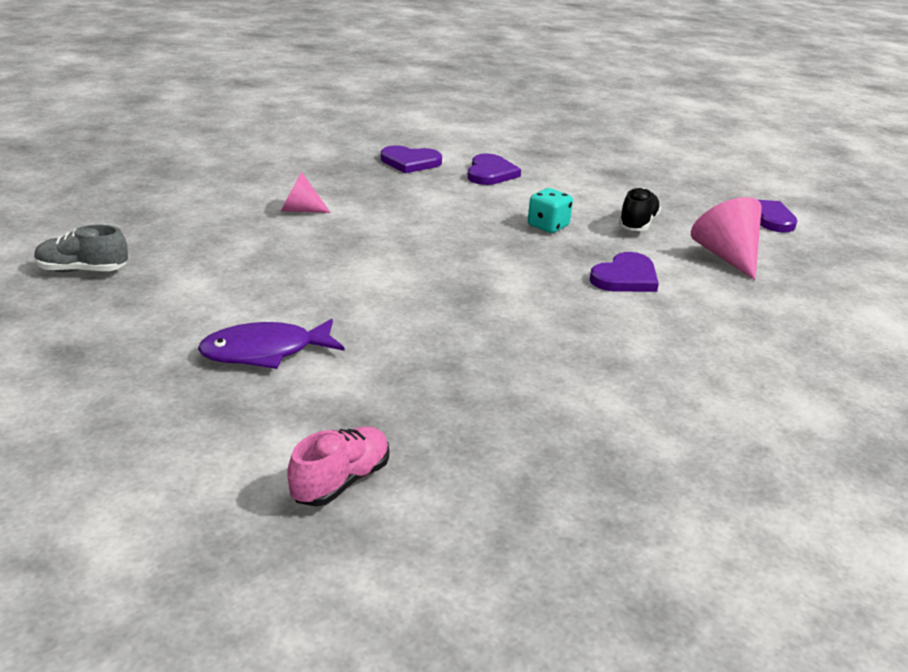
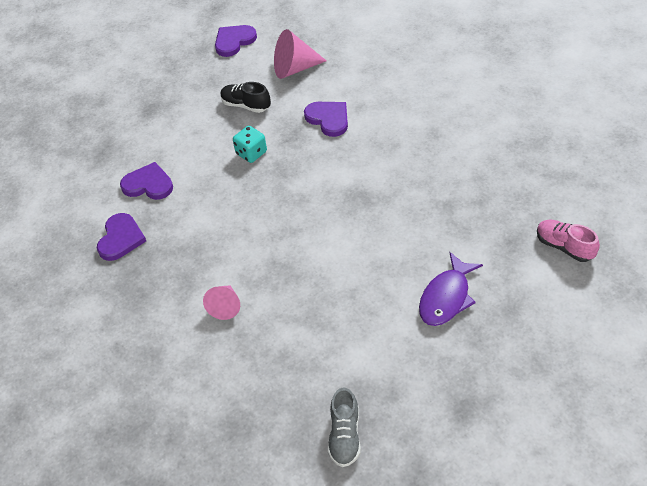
camera: 80 degrees left, 20 degrees up
purple fish [198,319,345,369] -> purple fish turned 45 degrees clockwise [419,252,483,326]

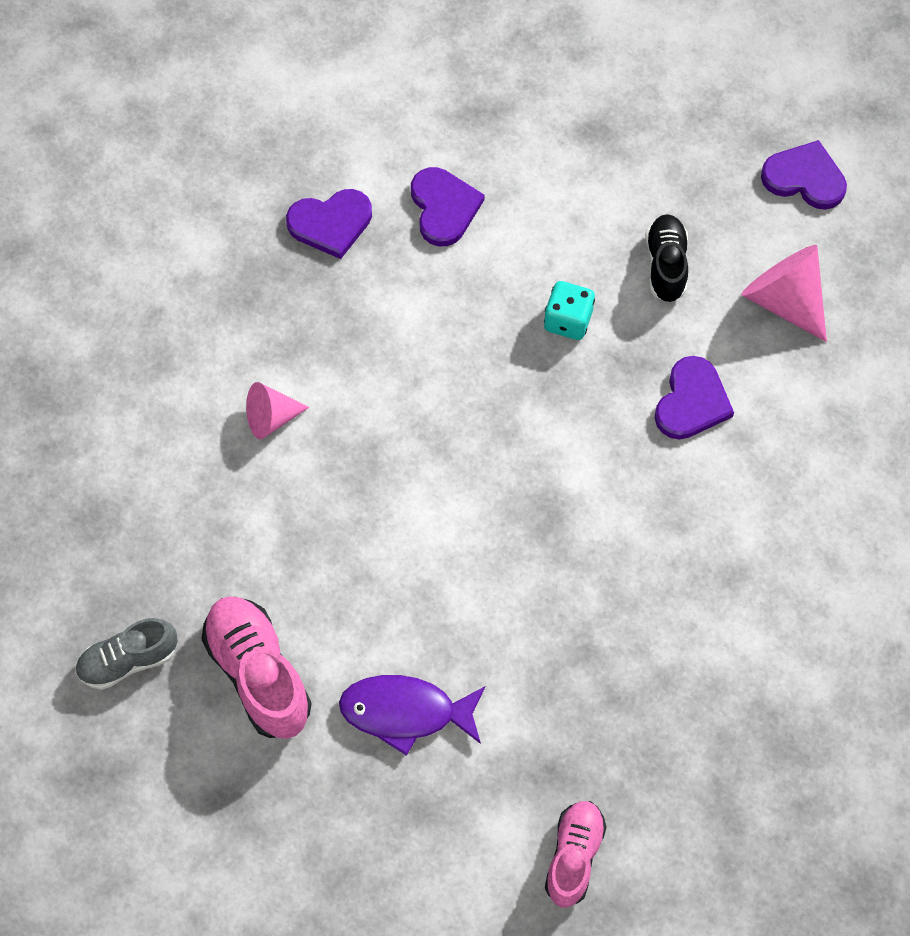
camera: 60 degrees right, 15 degrees up
none -> pink shoe [201,596,312,739]

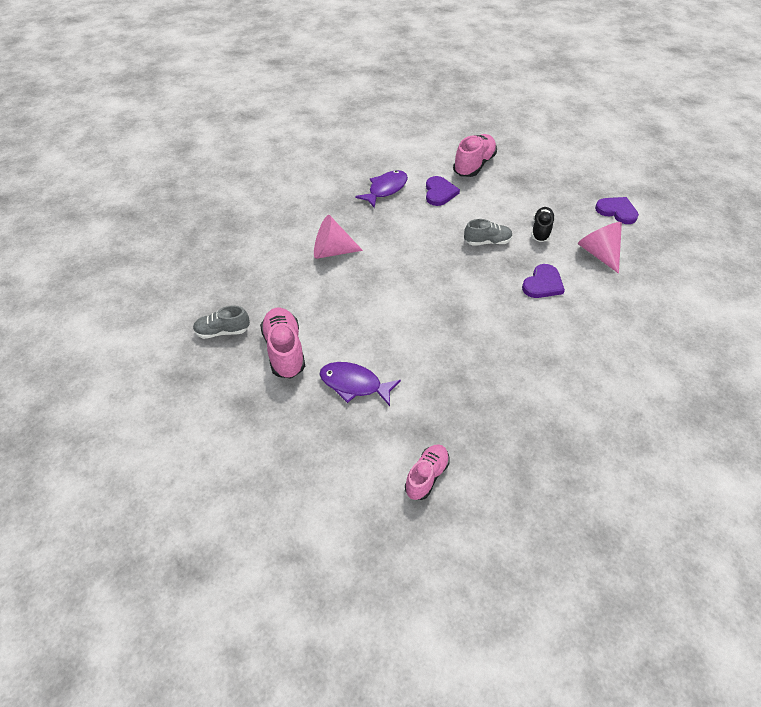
camera: 15 degrees right, 15 degrees down
pink cone [246,382,309,439] -> pink cone [314,215,363,259], size x1.58
purple heart [286,189,372,259] -> purple fish [355,170,408,208]
turquoise dice [544,281,595,340] -> grey shoe [464,219,513,246]
none -> pink shoe [453,134,497,177]

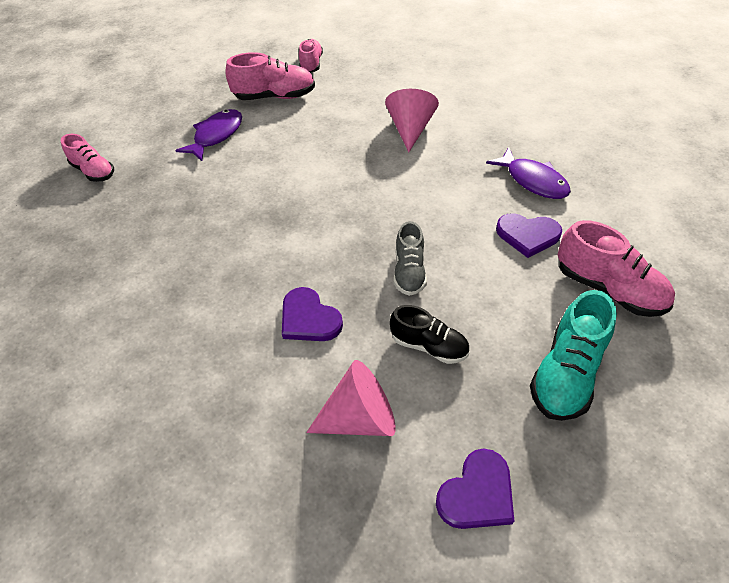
camera: 100 degrees right, 0 degrees up
grey shoe [193,306,250,339] -> pink shoe [299,39,323,73]
none -> turquoise shoe [530,290,617,421]

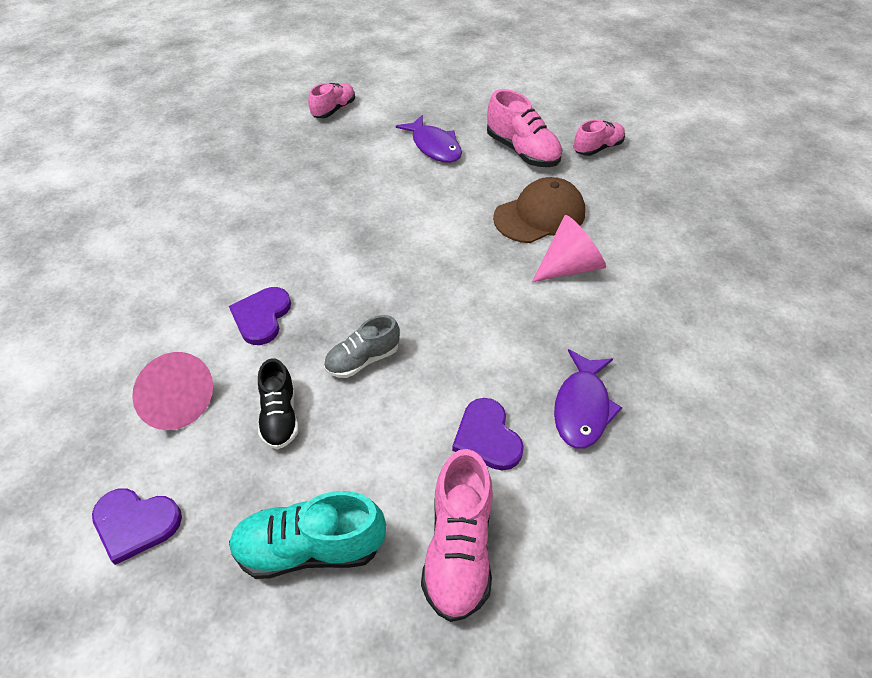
camera: 55 degrees right, 0 degrees up
pink shoe [61,134,114,182] -> pink shoe turned 150 degrees counterclockwise [308,83,355,118]
purple fish [175,109,242,161] -> purple fish turned 60 degrees clockwise [396,115,462,163]
none -> brown cap [493,177,585,243]

